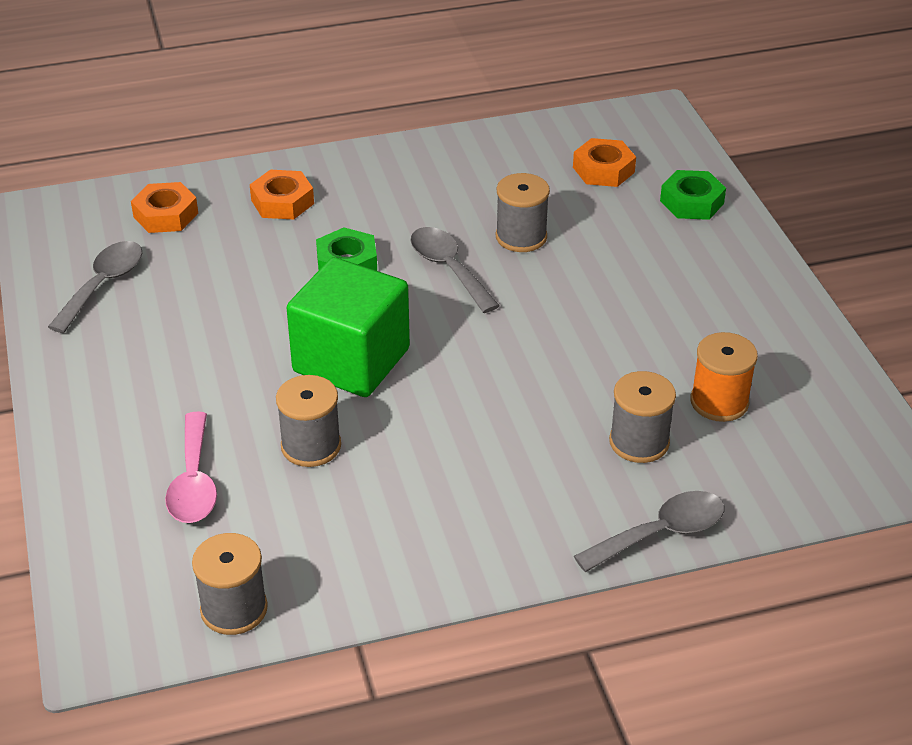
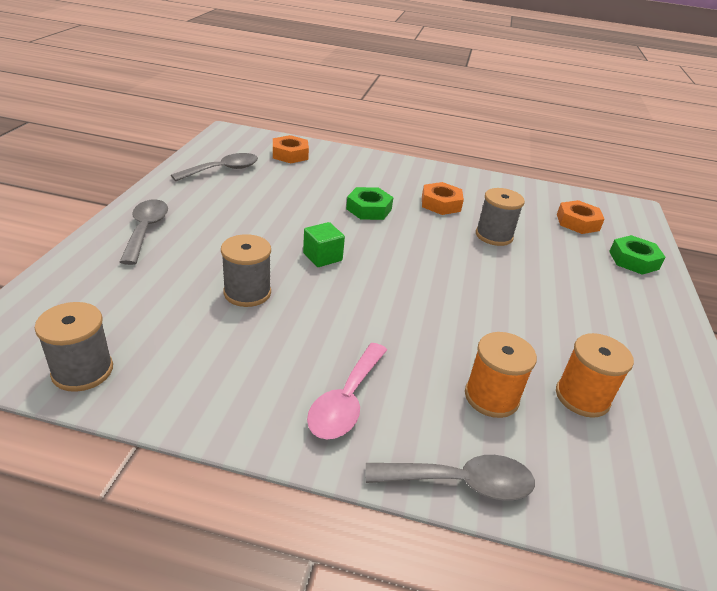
camera: 25 degrees right, 5 degrees down
pink spoon [165,412,217,523] -> pink spoon moved to [307,343,387,439]
orange nut [250,170,314,220] -> orange nut moved to [422,182,464,215]
green cube [287,257,410,397] -> green cube [303,222,345,267], size x0.45
grey spoon [410,227,500,313] -> grey spoon moved to [120,199,168,265]
grey spool [609,371,676,463] -> orange spool [465,332,537,418]

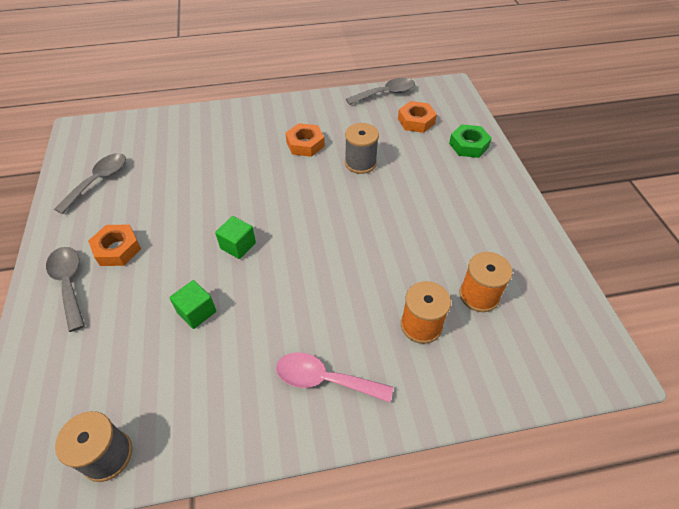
camera: 20 degrees left, 15 degrees up
grey spool [221,234,271,307] -> green cube [170,280,216,329]
orange nut [273,135,309,163] -> orange nut moved to [88,225,141,266]
pink spoon [307,343,387,439] -> pink spoon turned 105 degrees clockwise [276,352,393,403]
green nut [346,187,393,220] -> none
grey spoon [366,455,535,501] -> grey spoon moved to [346,78,415,105]

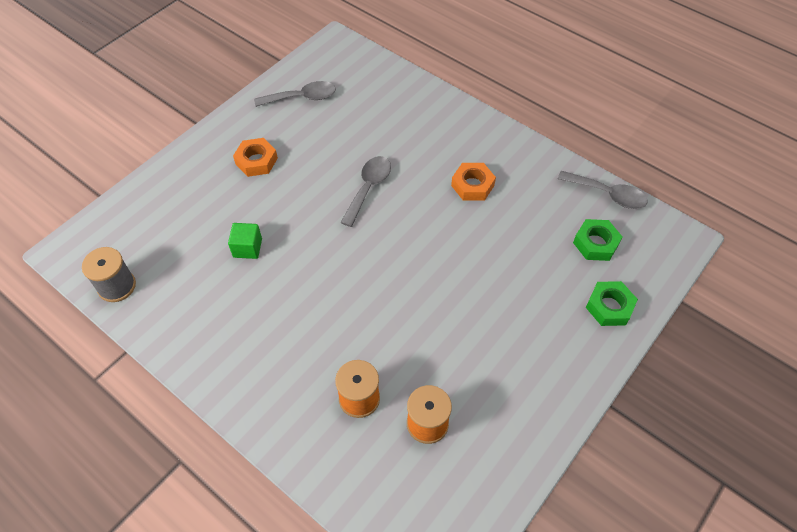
camera: 50 degrees right, 5 degrees up
grey spoon [46,247,85,332] -> grey spoon moved to [340,156,391,227]
green cube [215,216,256,259] -> none
pink spoon [276,352,393,403] -> none
grey spool [345,123,379,174] -> none
orange nut [398,101,437,133] -> green nut [573,219,622,261]

